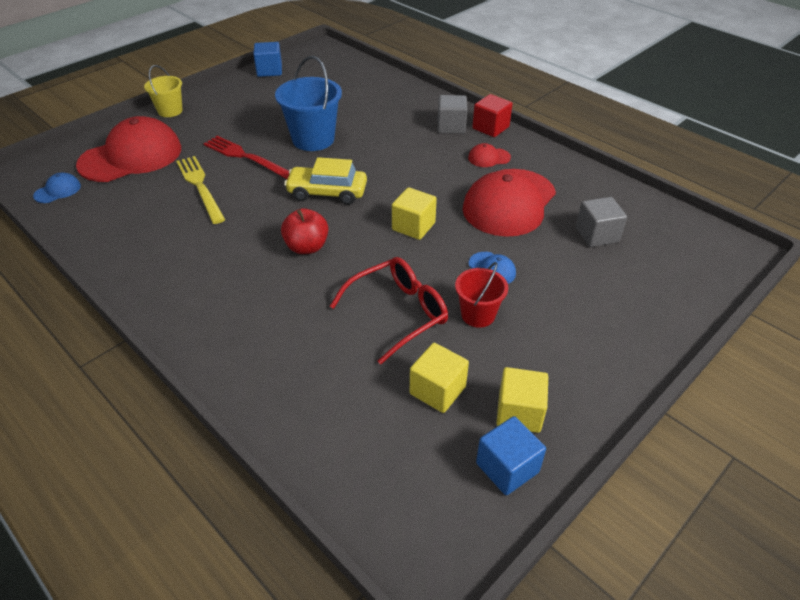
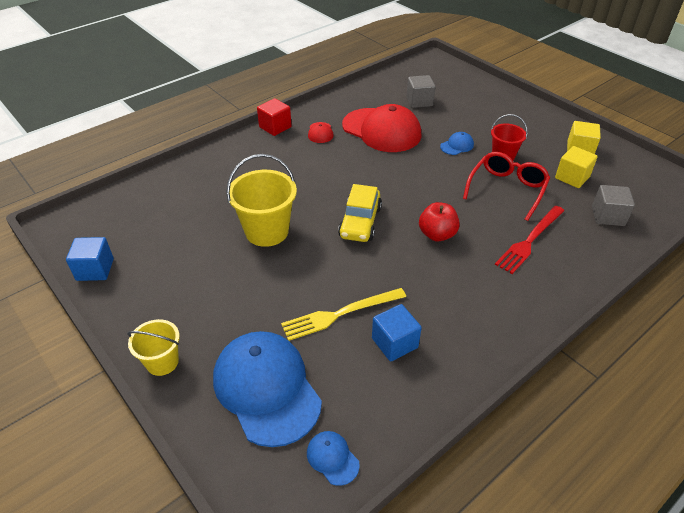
camera: 85 degrees left, 0 degrees up
red cap [76,116,181,182] -> blue cap [213,331,322,447]
red fork [204,136,289,179] -> red fork moved to [495,206,564,274]
blue bucket [275,56,342,151] -> yellow bucket [226,154,297,247]
red glasses [330,257,448,364] -> red glasses turned 60 degrees clockwise [463,152,550,221]
yellow cube [392,187,437,240] -> none
grey cube [438,95,467,134] -> grey cube moved to [592,185,635,226]
blue cube [476,416,546,495] -> blue cube moved to [372,304,422,361]

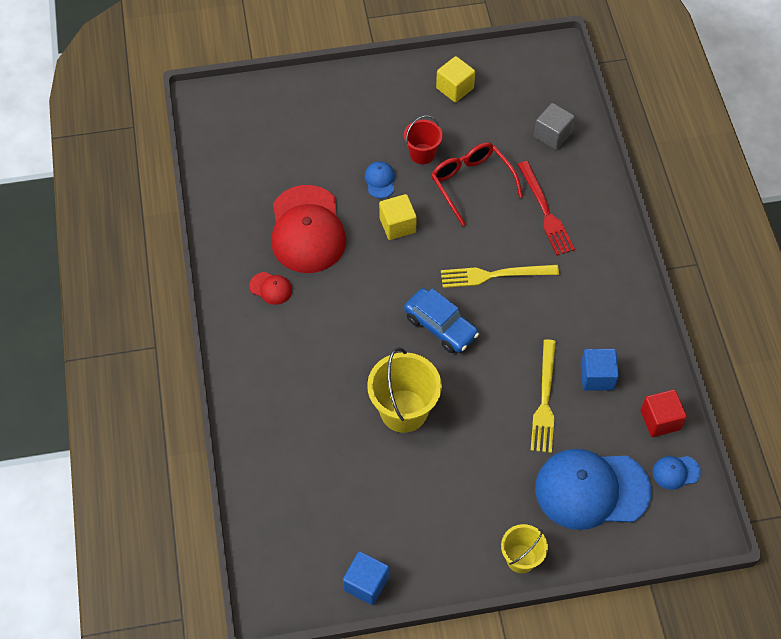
camera: 60 degrees left, 15 degrees up
red cube [257,98,292,136] -> red cube moved to [641,389,687,437]
yellow car [338,184,382,242] -> blue car [404,288,479,353]
red cap [342,104,422,152] -> red cap turned 105 degrees clockwise [271,185,346,273]
grey cube [407,75,435,108] -> none
red apple [419,202,460,241] -> yellow fork [441,265,559,288]
yellow cube [555,146,598,188] -> yellow cube moved to [379,194,417,240]

